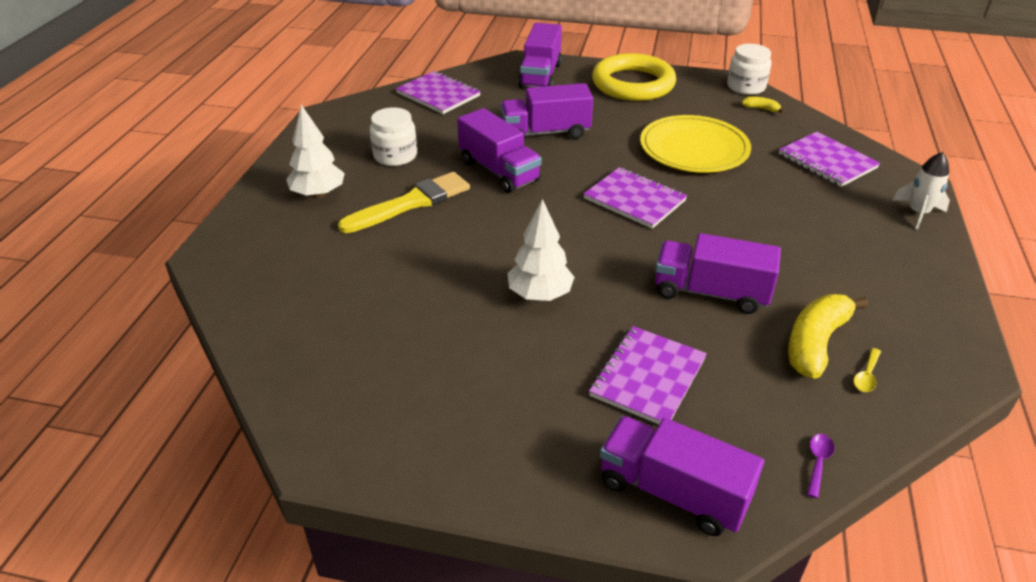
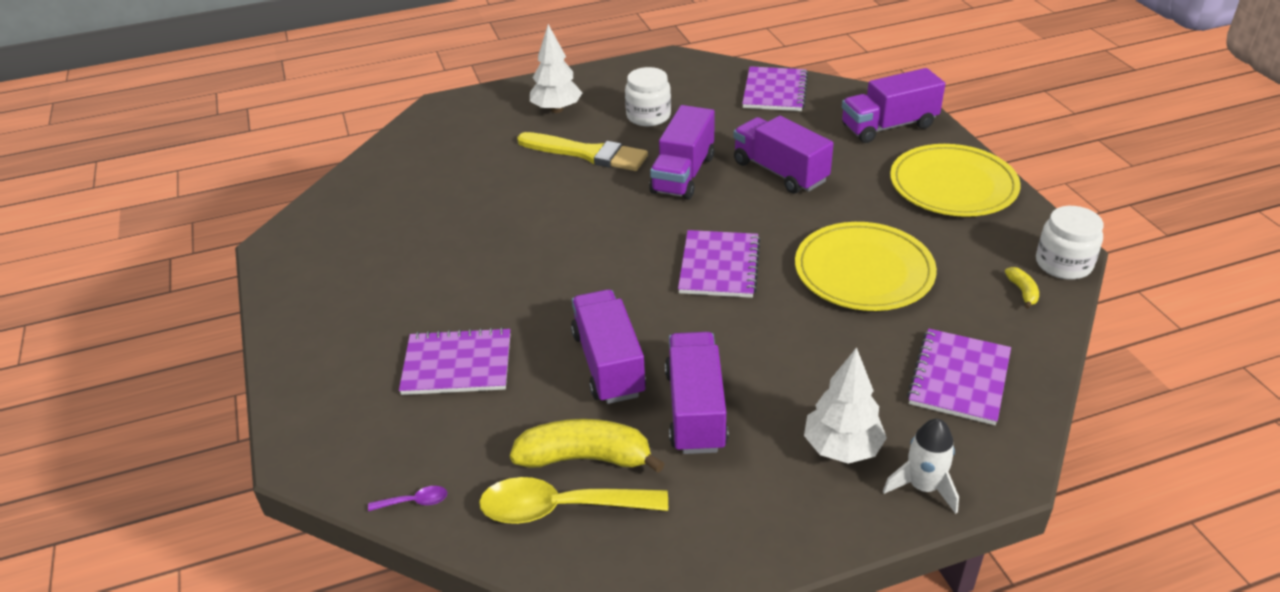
camera: 60 degrees right, 0 degrees up
white tree [508,199,575,301] -> white tree moved to [804,347,887,464]
yellow ring [592,53,676,101] -> yellow plate [890,144,1021,217]
purple truck [600,416,764,536] -> purple truck moved to [665,332,728,454]
yellow spoon [853,348,881,392] -> yellow spoon [479,477,668,524], size x2.34

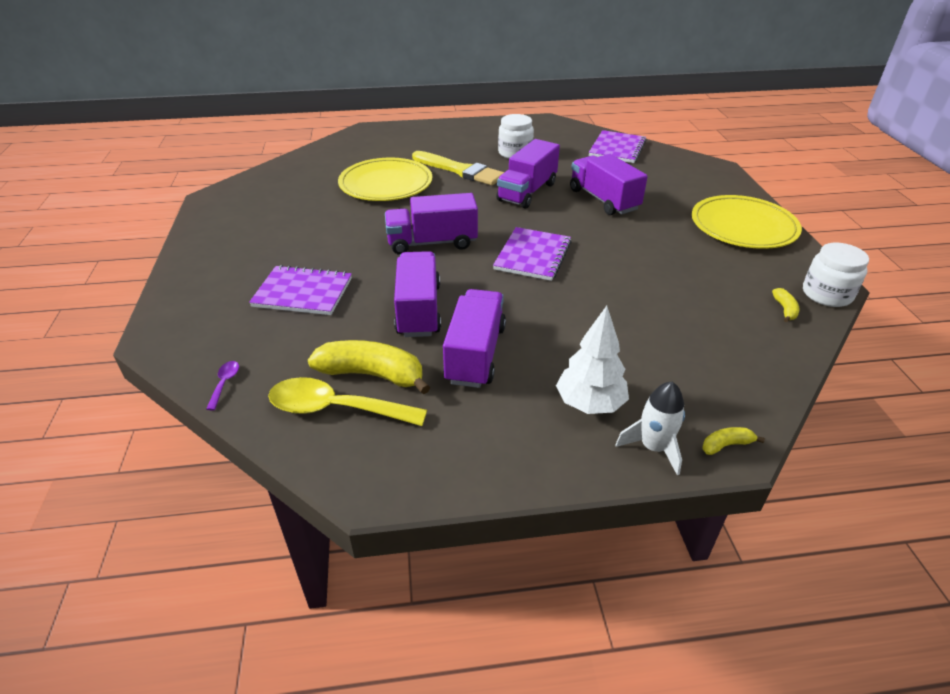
camera: 10 degrees right, 0 degrees up
purple spoon [368,486,447,511] -> purple spoon turned 90 degrees counterclockwise [206,361,239,410]
white tree [530,24,582,113] -> none
yellow plate [795,222,937,311] -> yellow plate moved to [338,158,432,201]
purple truck [842,68,945,143] -> purple truck moved to [385,193,478,255]
purple notebook [907,329,1011,425] -> none
none -> yellow banana [702,427,765,455]

